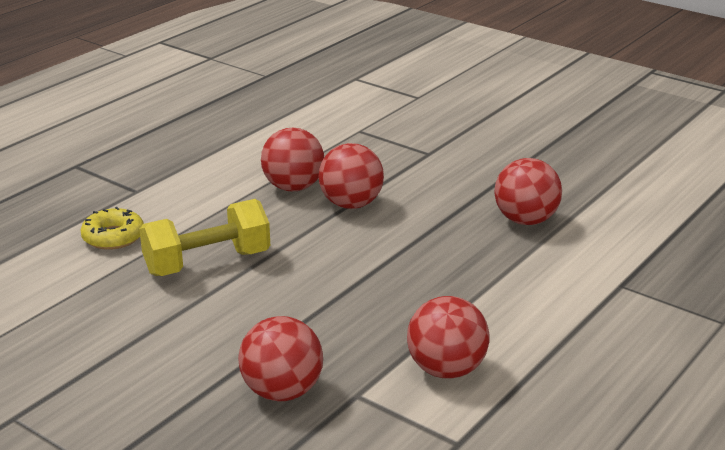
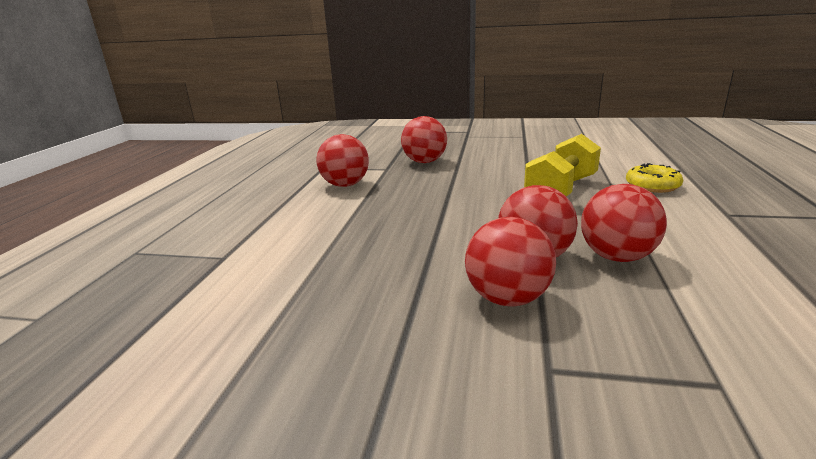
camera: 155 degrees right, 5 degrees down
red ball [494,158,562,225] -> red ball moved to [465,217,556,306]

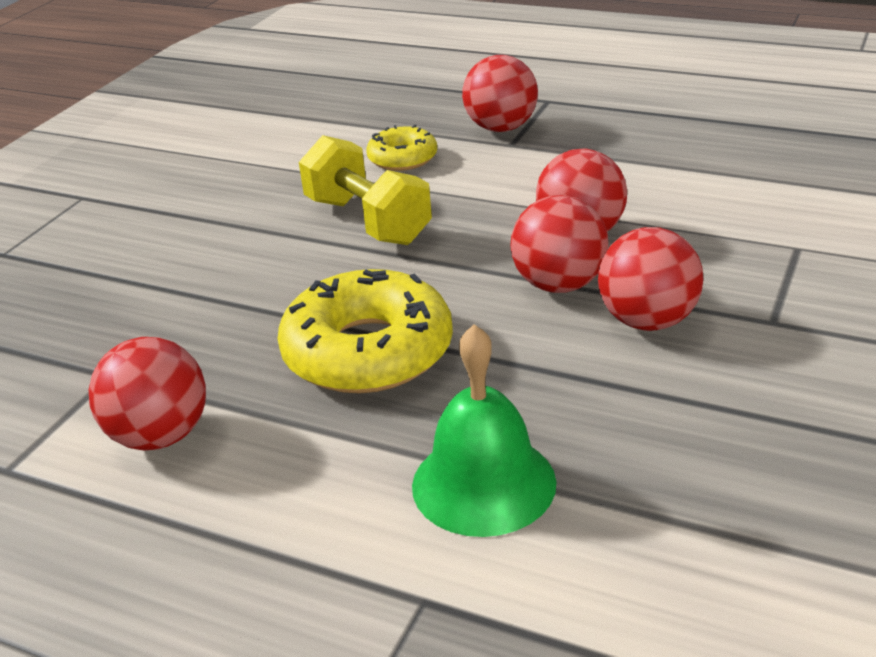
camera: 75 degrees left, 10 degrees up
red ball [401,116,447,163] -> red ball moved to [462,55,538,132]
none -> yellow donut [278,269,453,393]
none -> green bell [412,324,556,537]

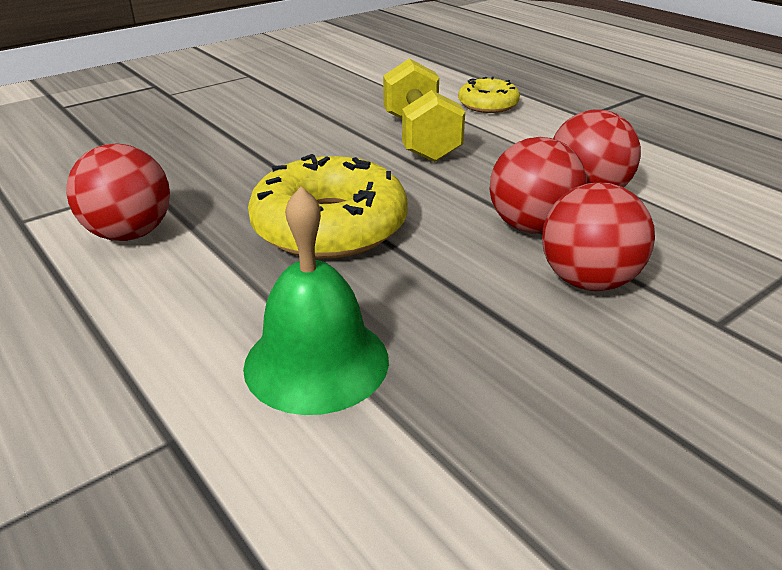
camera: 25 degrees right, 0 degrees up
red ball [462,55,538,132] -> none

